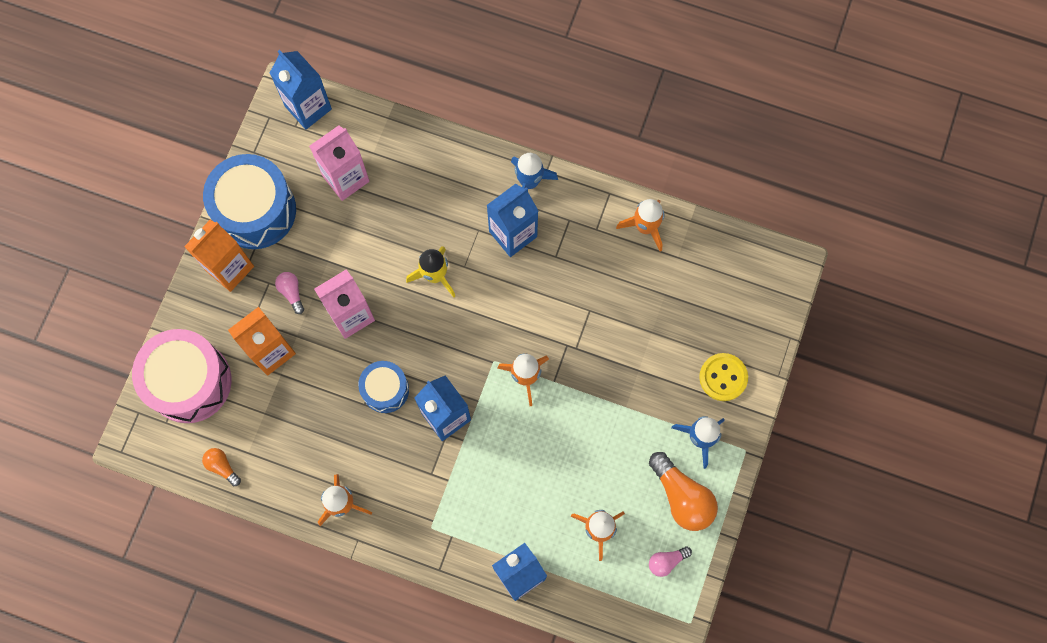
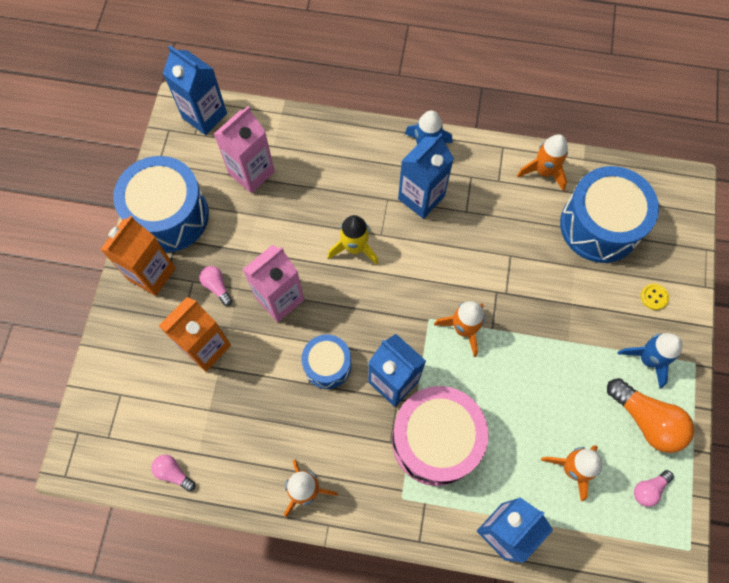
camera: 10 degrees left, 5 degrees down
pink drum [132,329,232,423] -> pink drum moved to [392,386,489,486]
orange light bulb [202,448,241,486] -> pink light bulb [151,455,195,492]
yellow button [699,353,748,401] -> yellow button [641,283,669,310], size x0.57
none -> blue drum [560,166,659,263]

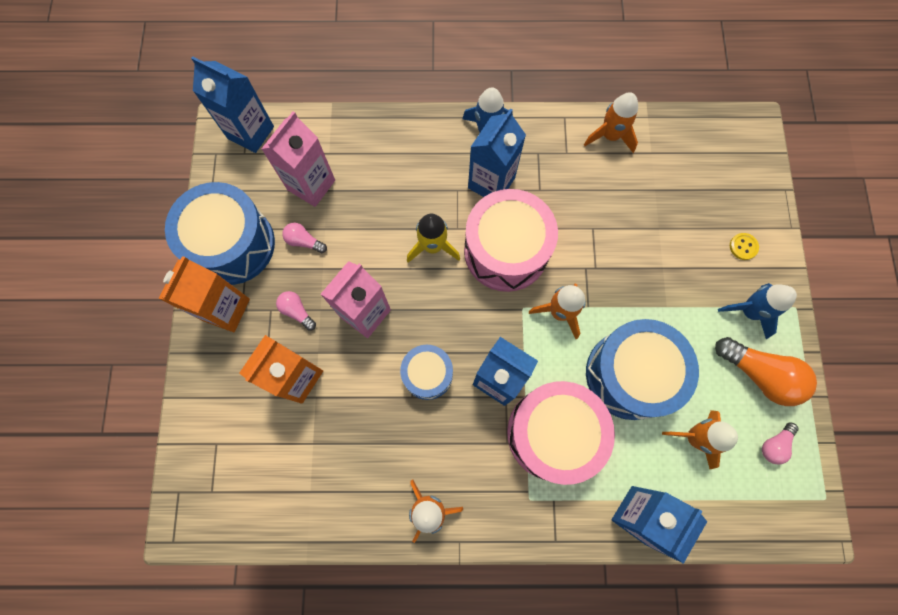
camera: 10 degrees left, 5 degrees up
pink light bulb [151,455,195,492] -> pink light bulb moved to [282,223,327,253]
blue drum [560,166,659,263] -> blue drum moved to [586,319,699,420]
none -> pink drum [464,189,558,292]

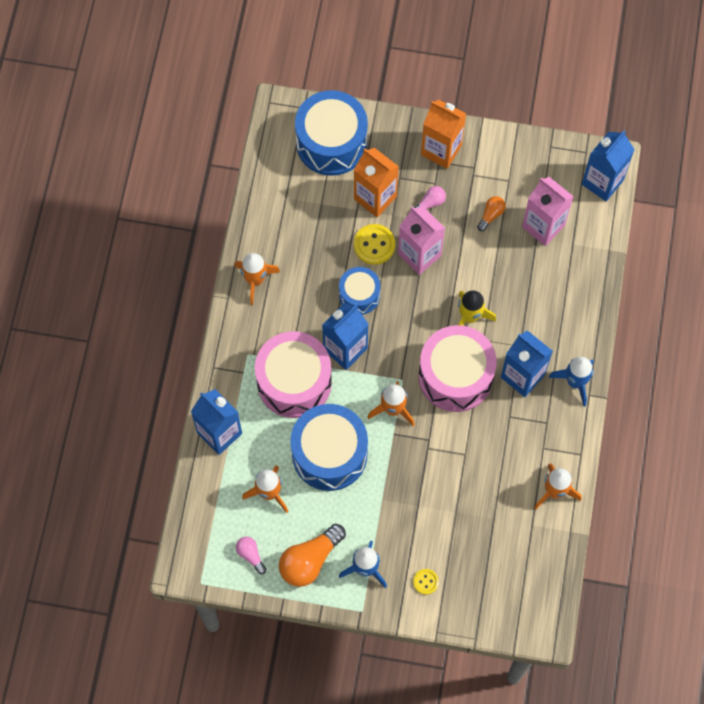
camera: 100 degrees right, 5 degrees down
blue drum [165,182,275,285] -> blue drum moved to [295,90,368,176]
pink light bulb [282,223,327,253] -> orange light bulb [477,196,506,231]
none -> yellow button [354,224,395,265]

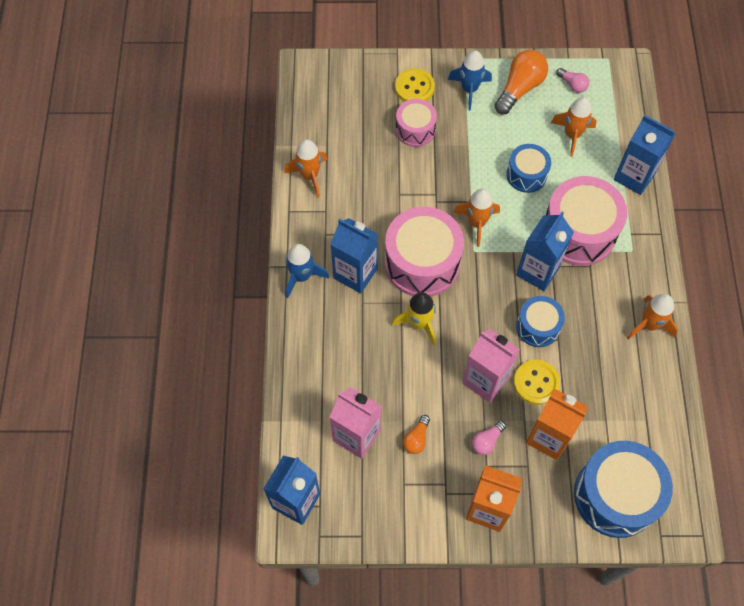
camera: 170 degrees right, 5 degrees down
blue drum [290,404,368,491] -> blue drum [506,144,551,193], size x0.56
yellow button [413,569,439,595] -> yellow button [395,68,435,102], size x1.75
none -> pink drum [396,99,437,147]

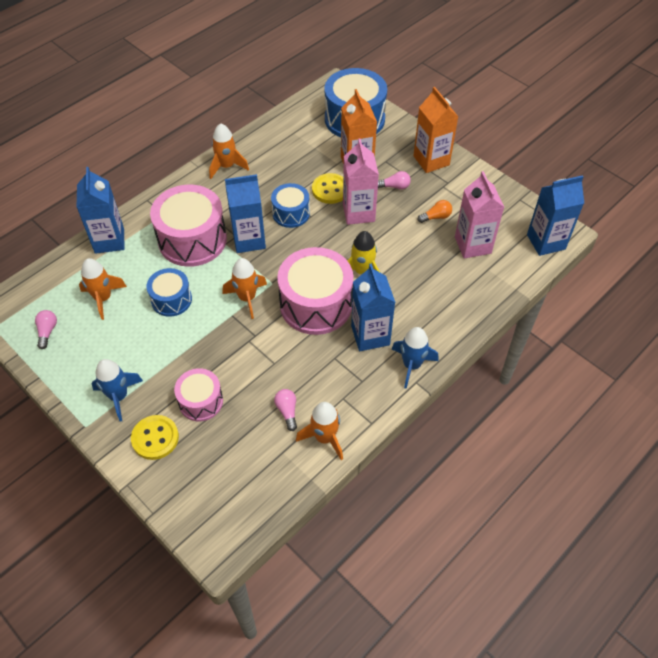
camera: 135 degrees left, 10 degrees down
orange light bulb [494,50,548,114] -> none
none -> pink light bulb [274,389,297,431]

